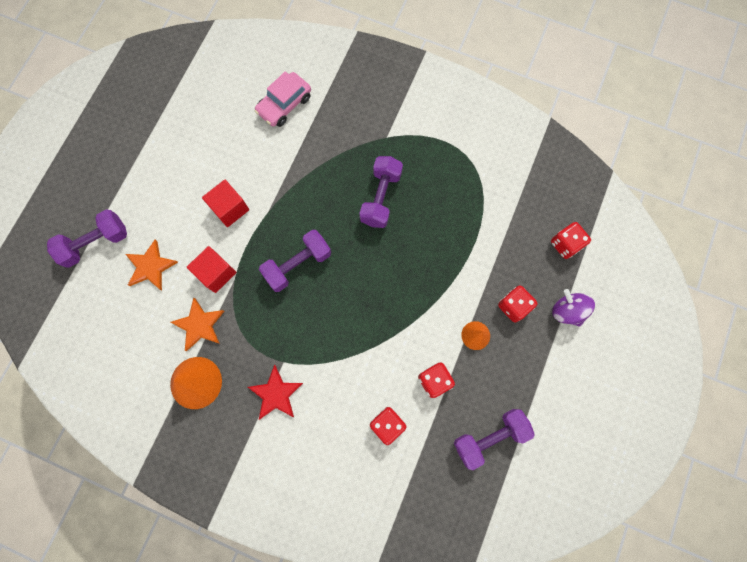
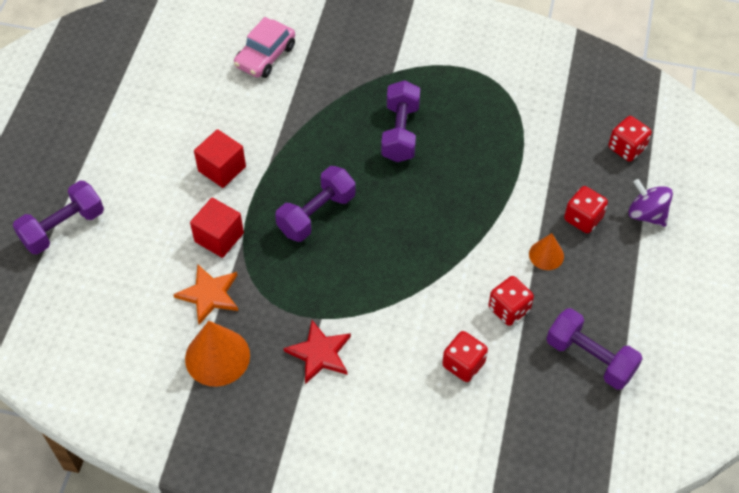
camera: 10 degrees left, 20 degrees down
orange star [126,240,178,290] -> none
purple dumbbell [454,409,535,470] -> purple dumbbell turned 75 degrees clockwise [546,308,643,390]

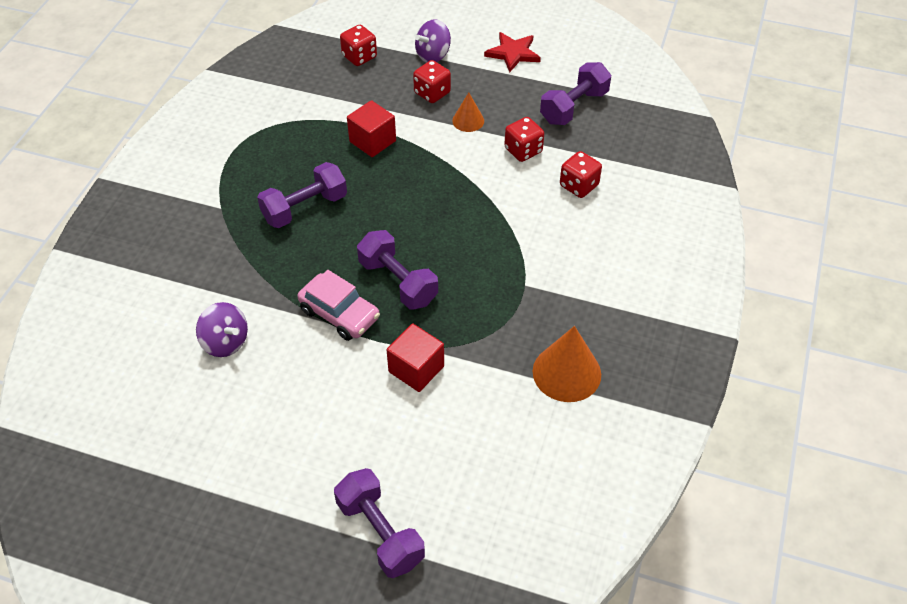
camera: 85 degrees left, 5 degrees down
orange star [173,264,238,325] -> none
red cube [194,129,246,188] -> red cube moved to [347,100,396,157]
pink car [234,17,295,78] -> pink car moved to [297,270,380,341]
red star [284,320,351,384] -> red star moved to [484,32,541,72]
purple dumbbell [381,80,420,162] -> purple dumbbell turned 45 degrees counterclockwise [257,162,347,228]
none -> purple spinning top [196,302,248,357]

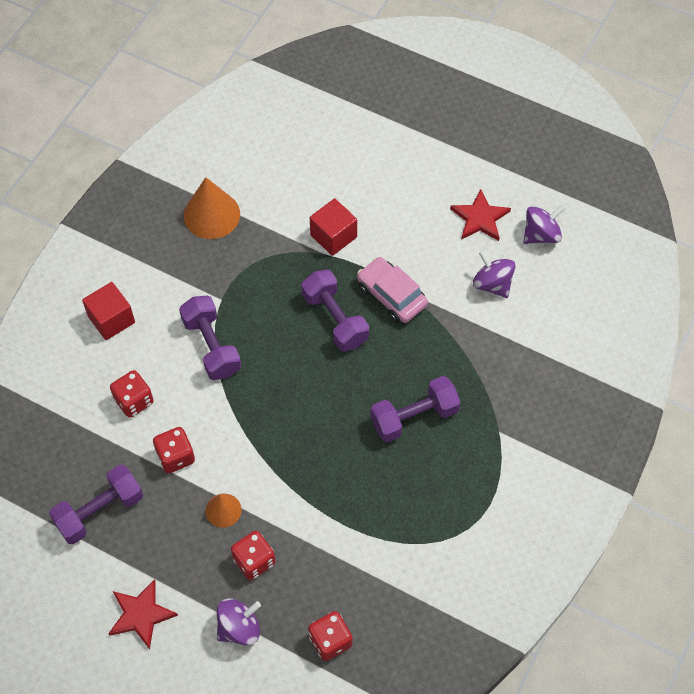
camera: 170 degrees left, 10 degrees up
purple dumbbell [334,468,425,578] -> purple dumbbell moved to [179,296,241,380]
red cube [347,100,396,157] -> red cube moved to [82,282,135,340]
none -> red star [450,189,511,241]
none -> purple spinning top [523,204,565,244]

